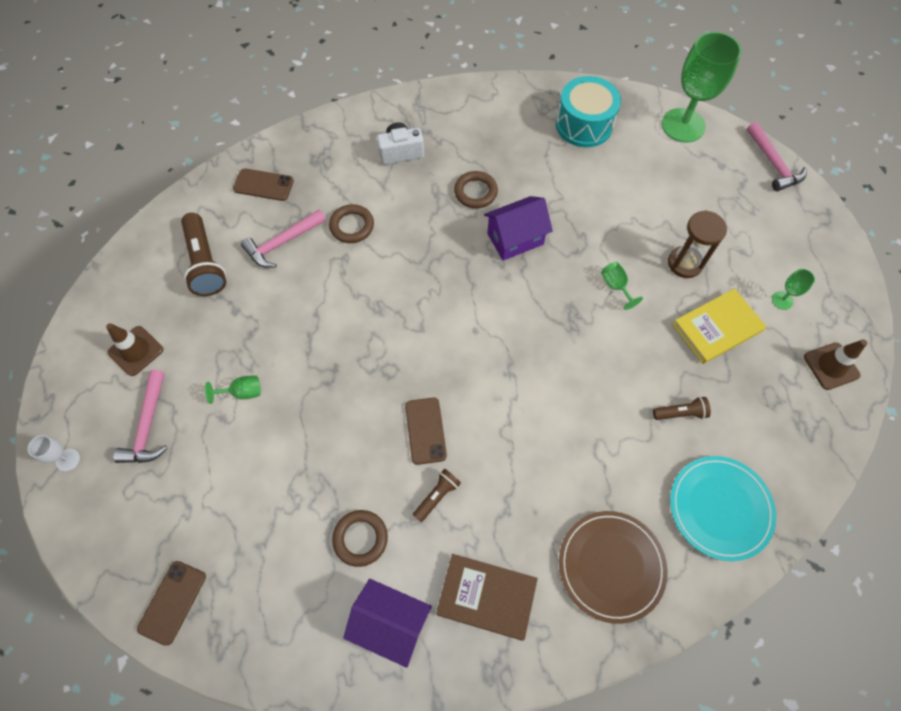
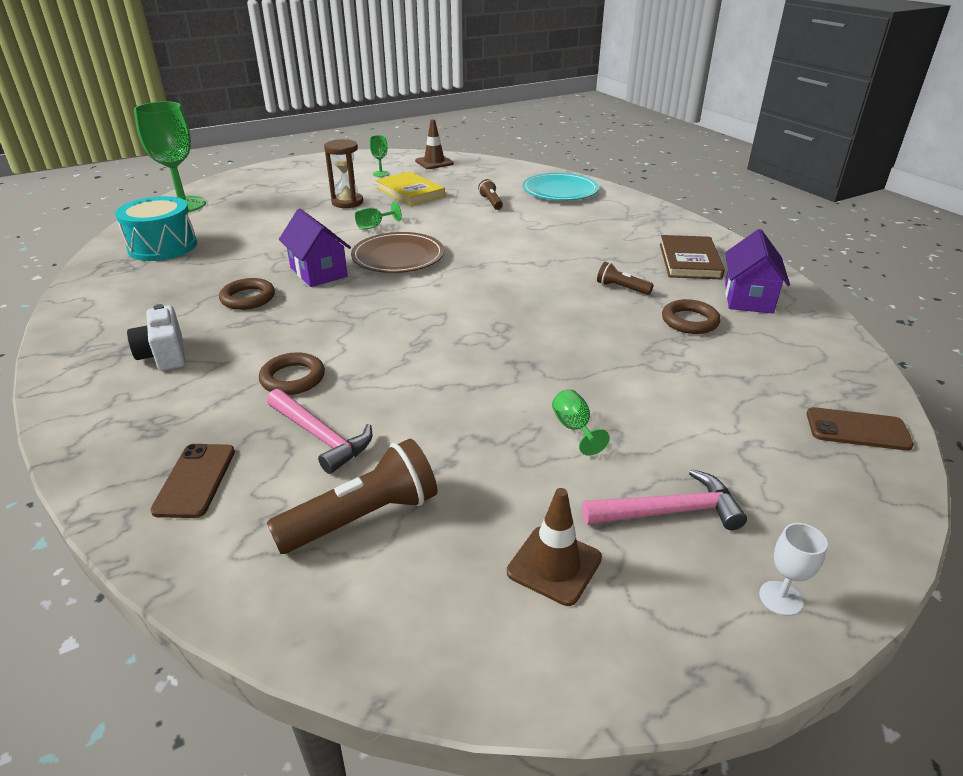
camera: 100 degrees left, 30 degrees down
brown phone [405,397,447,465] -> none
brown plate [559,511,668,624] -> brown plate moved to [351,232,444,273]
pink hammer [747,122,807,191] -> none

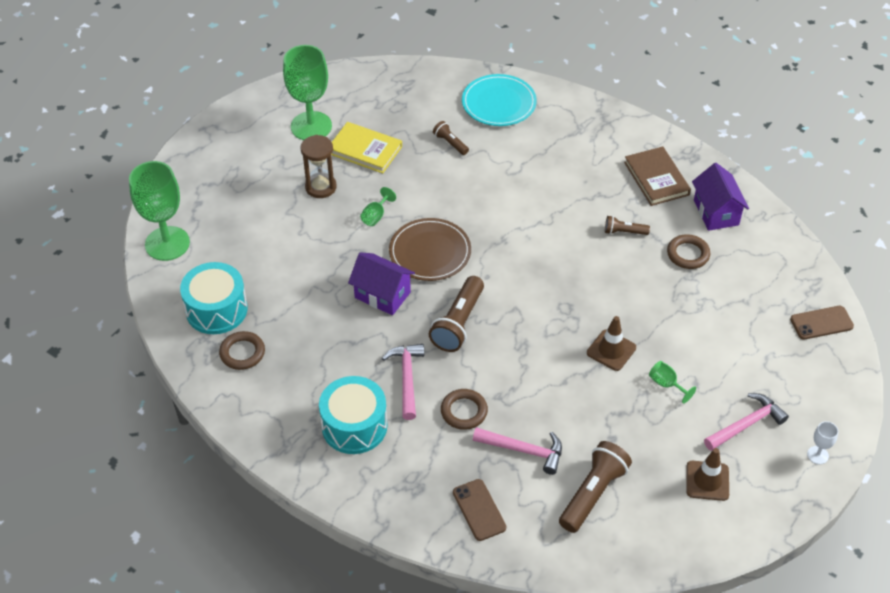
camera: 25 degrees left, 15 degrees up
white camera [127,304,186,371] -> turquoise drum [319,376,387,454]
brown ring [219,278,275,310] -> brown ring moved to [219,331,265,370]
green goblet [370,135,389,177] -> green goblet [283,45,332,140], size x2.36
brown traffic cone [415,119,454,169] -> brown traffic cone moved to [587,316,636,371]
none -> pink hammer [382,344,424,420]
none -> brown flashlight [429,276,484,352]

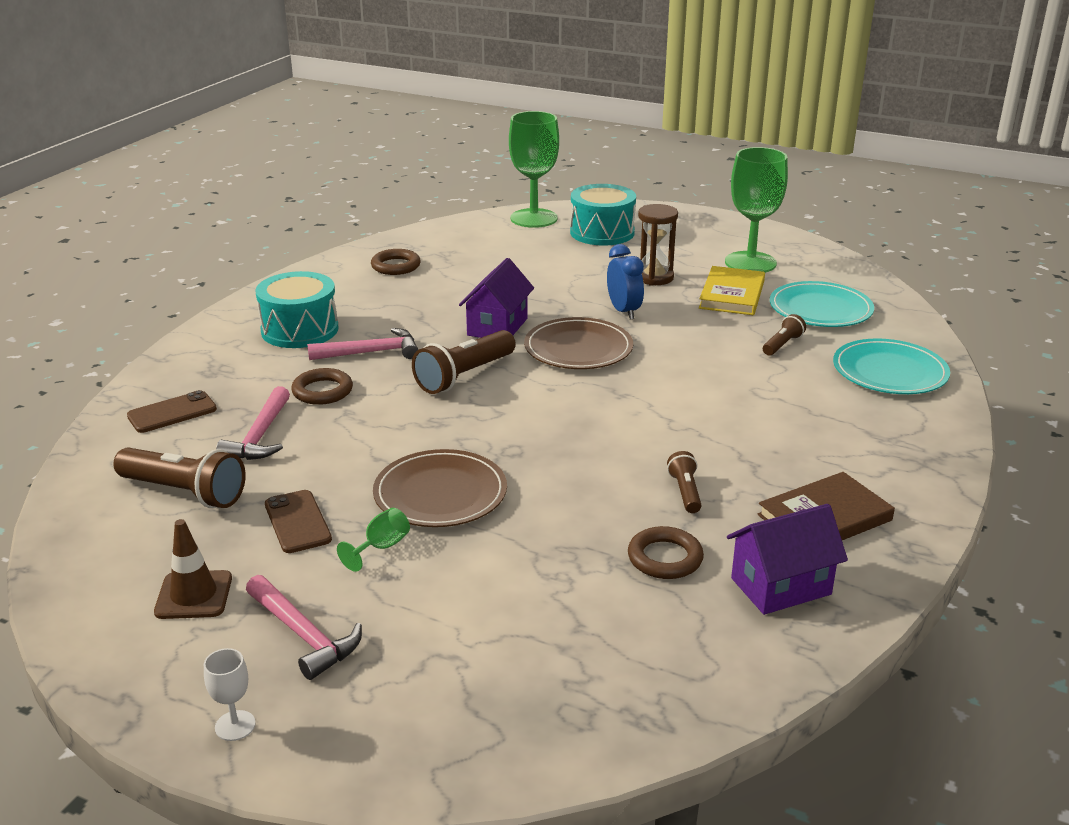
camera: 80 degrees right, 20 degrees down
turquoise drum [180,262,248,334] -> turquoise drum moved to [570,184,636,246]
green goblet [360,187,396,226] -> blue clock [607,244,644,320]
brown flashlight [429,276,484,352] -> brown flashlight turned 60 degrees counterclockwise [412,330,516,394]
brown traffic cone [587,316,636,371] -> brown plate [373,449,507,527]
brown phone [790,306,854,340] -> brown phone moved to [265,490,332,553]
none -> turquoise plate [770,281,874,327]

